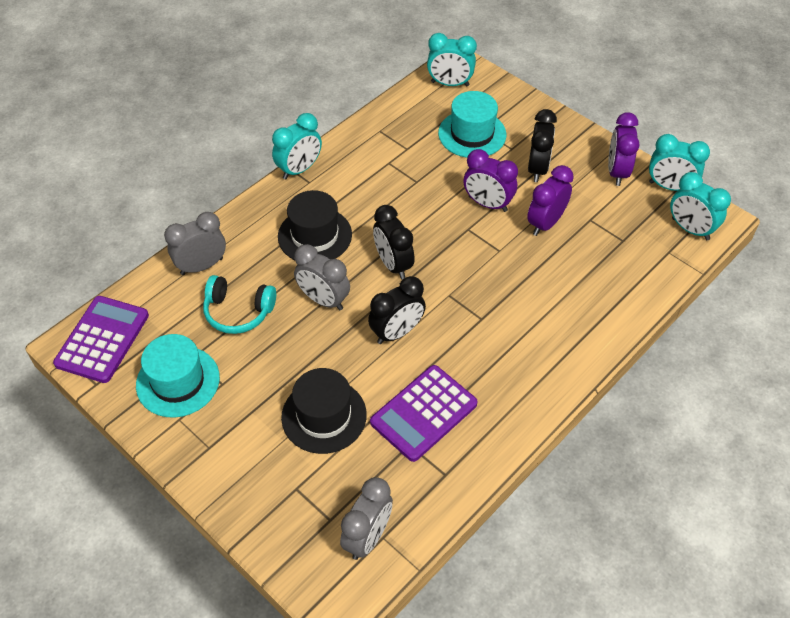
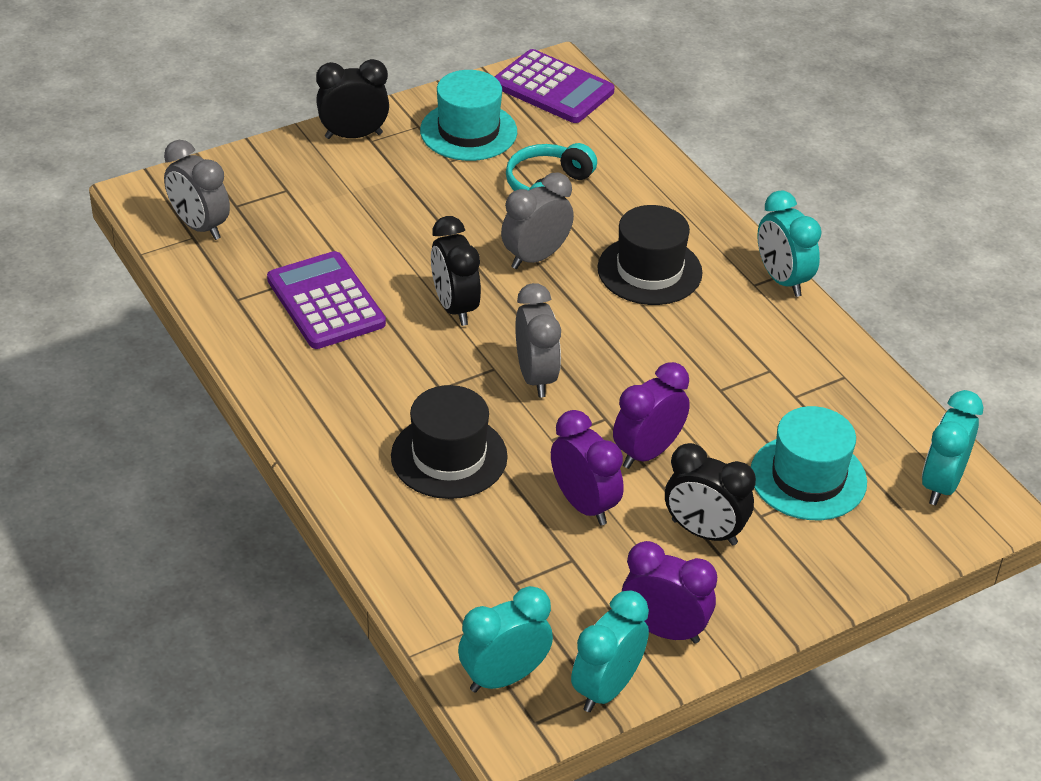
camera: 105 degrees right, 10 degrees down
grey clock [164,212,226,275] -> grey clock moved to [515,283,561,397]
black hat [281,368,367,454] -> black hat moved to [391,385,508,499]
black clock [373,205,415,279] -> black clock moved to [316,59,389,139]

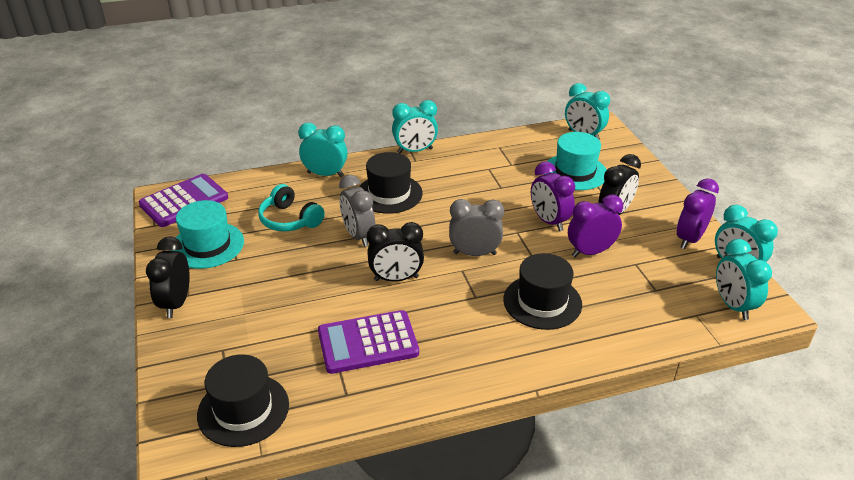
camera: 75 degrees left, 5 degrees down
grey clock [164,140,230,240] -> black hat [197,355,289,447]
none -> turquoise clock [298,123,348,177]

